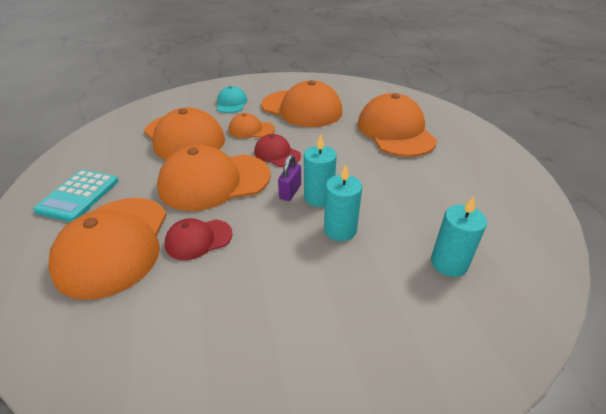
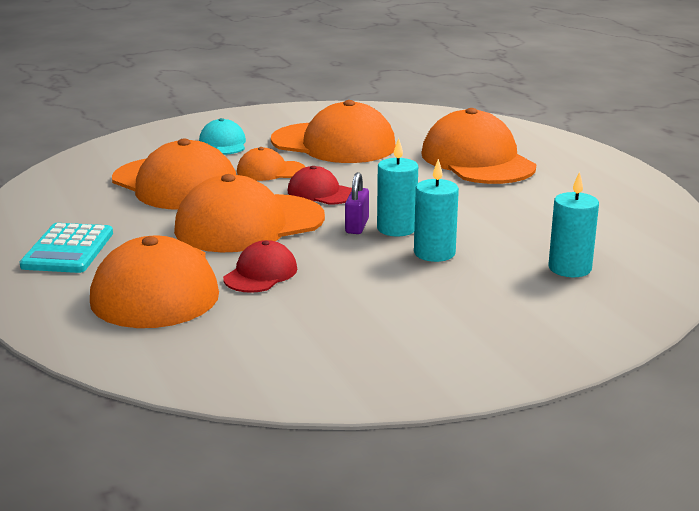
camera: 10 degrees left, 15 degrees down
red cap [165,218,233,260] -> red cap turned 150 degrees clockwise [223,240,297,293]

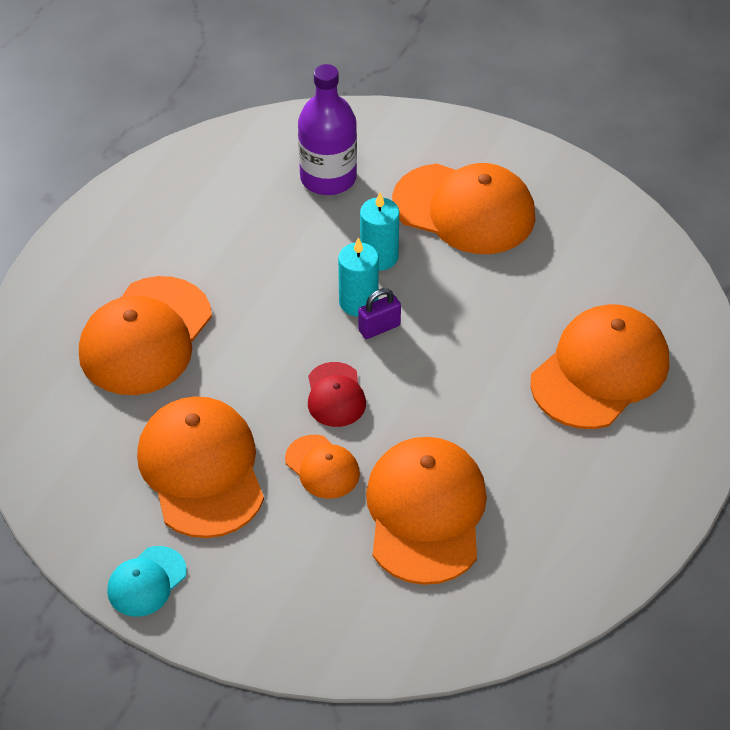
camera: 130 degrees left, 25 degrees up
turquoise calculator [19,223,113,273] -> none
orange cap [174,174,325,252] -> orange cap moved to [392,163,535,254]
turquoise cap [199,118,246,155] -> turquoise cap moved to [107,546,187,617]
red cap [223,240,297,293] -> none
turquoise candle [548,172,599,277] -> purple bottle [298,64,357,195]

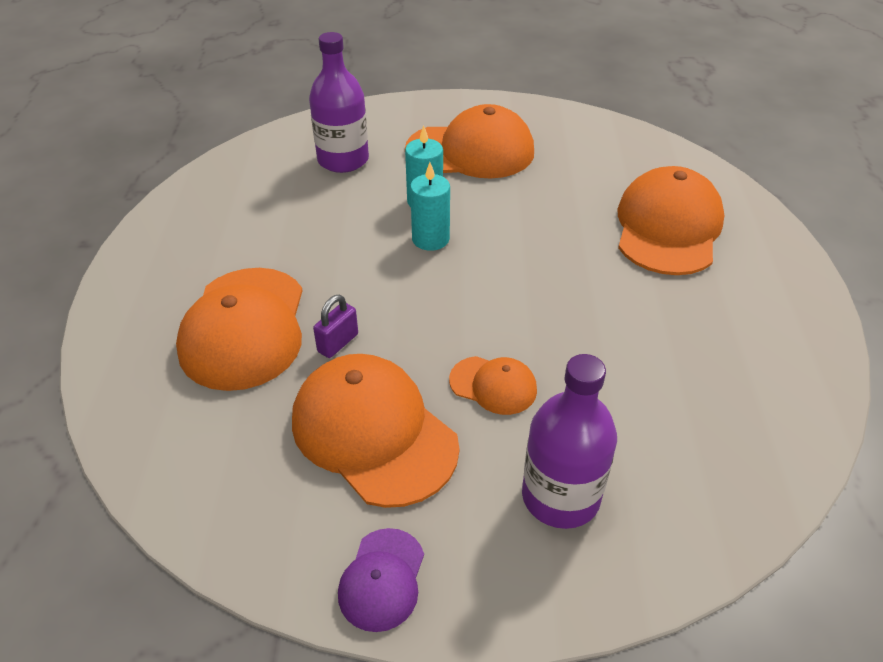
camera: 25 degrees left, 5 degrees down
turquoise cap [107,546,187,617] -> purple cap [338,528,424,632]
red cap [308,362,366,427] -> none
purple padlock [358,288,401,339] -> purple padlock moved to [313,295,358,358]
orange cap [366,437,487,585] -> none
none -> purple bottle [522,354,617,529]

